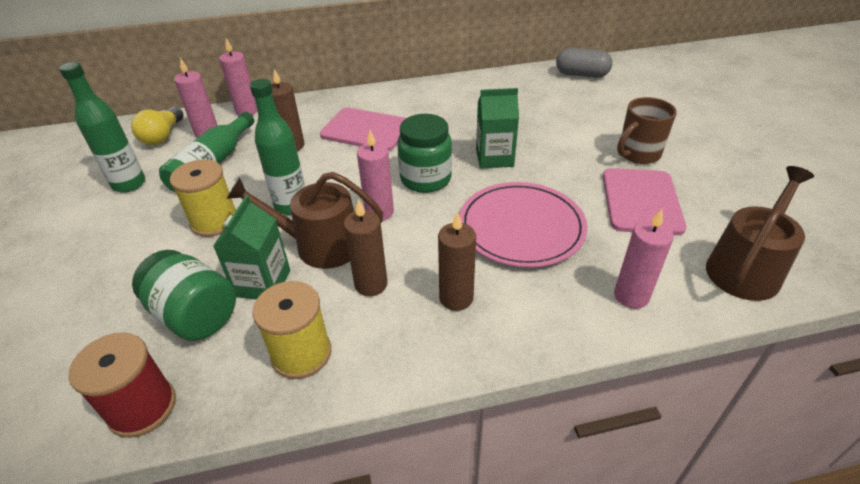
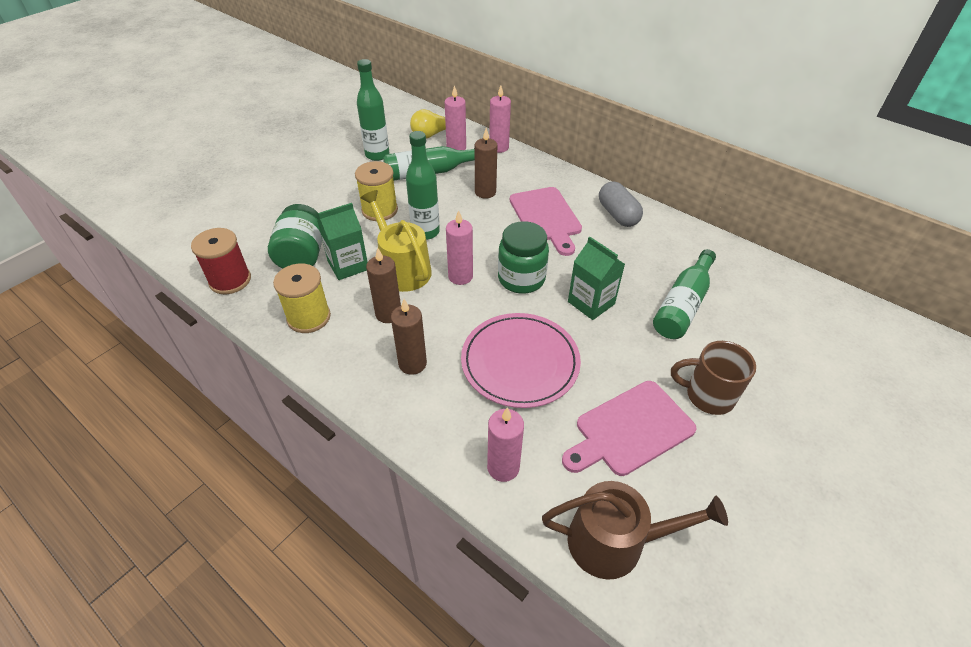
camera: 50 degrees right, 5 degrees up
brown watering can [226,172,383,269] -> yellow watering can [361,190,432,292]
grey capsule [556,48,612,78] -> grey capsule moved to [599,181,643,227]
none -> green bottle [653,249,716,339]

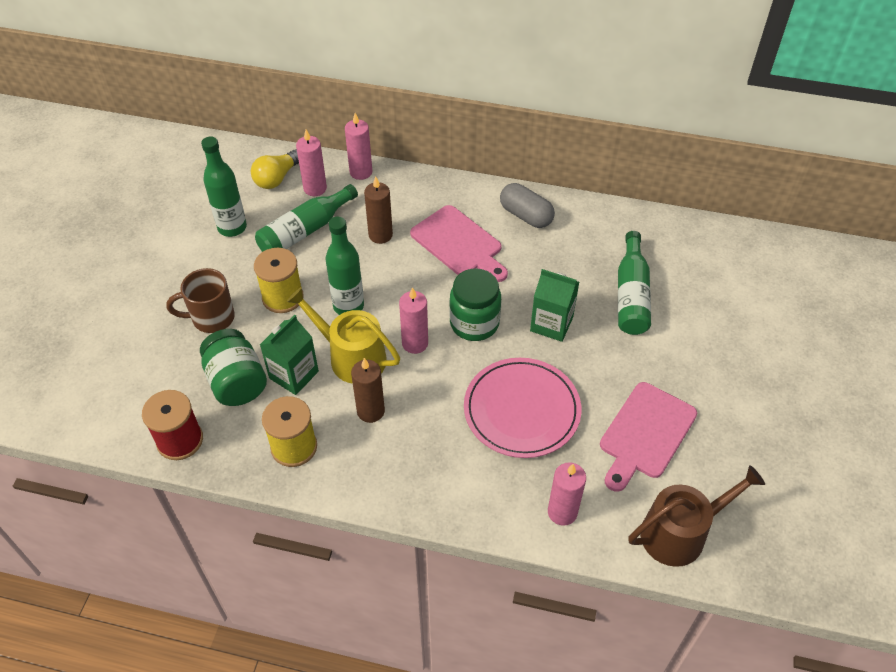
camera: 25 degrees left, 5 degrees up
brown candle [391,299,427,375] -> none
brown mug [671,341,756,415] -> brown mug moved to [166,268,235,333]

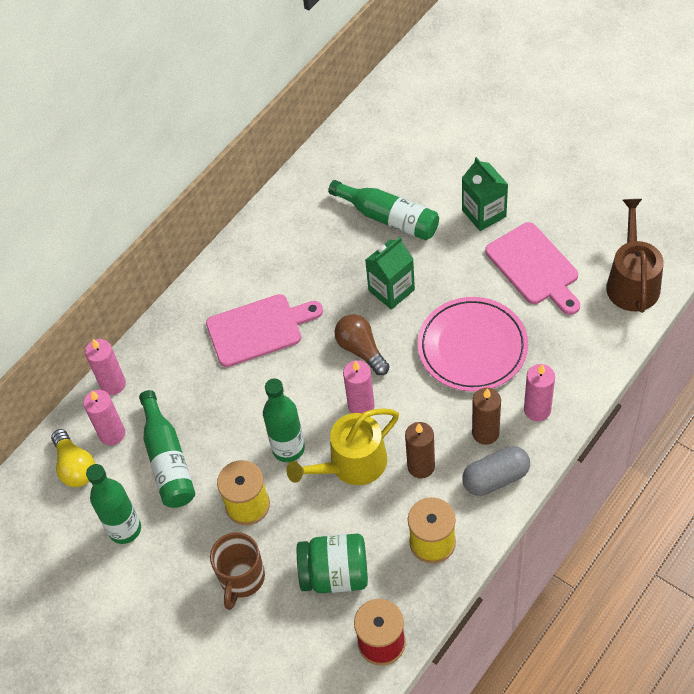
camera: 60 degrees left, 5 degrees up
green carton [260,315,319,395] -> green carton moved to [462,157,508,231]
brown candle [364,177,393,244] -> brown candle moved to [472,388,501,445]
green jar [449,268,501,341] -> brown light bulb [335,314,390,375]
grey capsule [500,183,555,228] -> grey capsule moved to [462,446,530,496]
pink candle [548,462,586,526] -> pink candle moved to [524,364,555,421]

